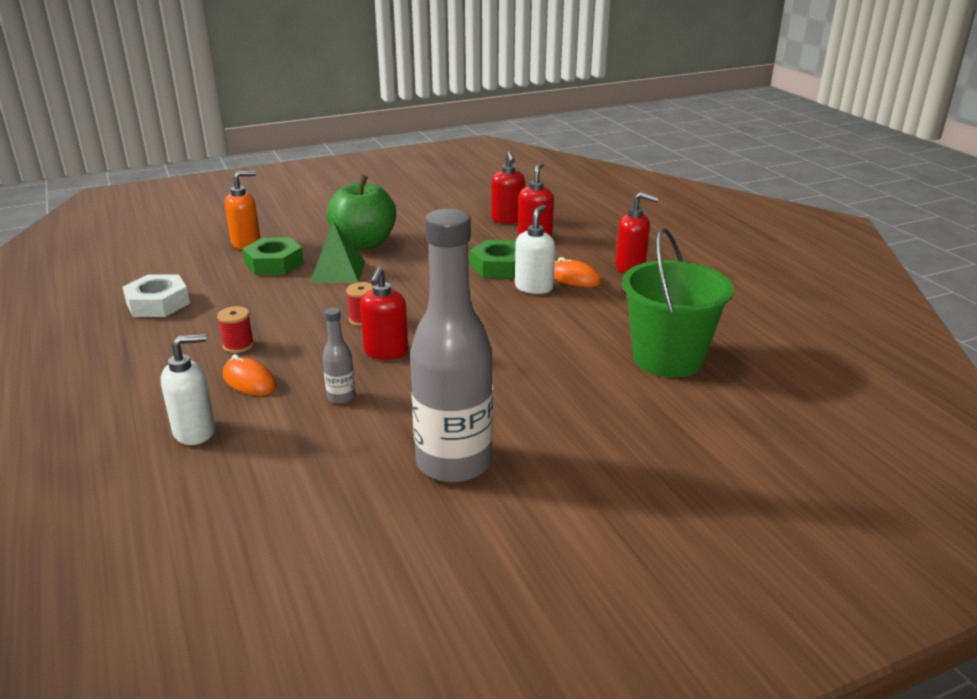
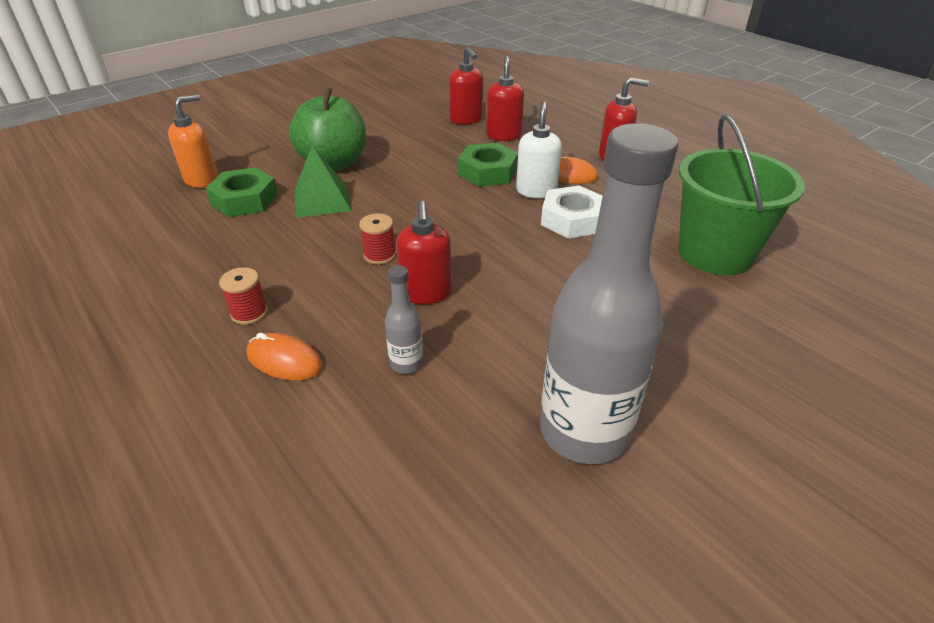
camera: 15 degrees left, 10 degrees up
white nut [122,274,190,317] -> white nut moved to [541,185,603,239]
white soap dispenser [161,334,216,445] -> none

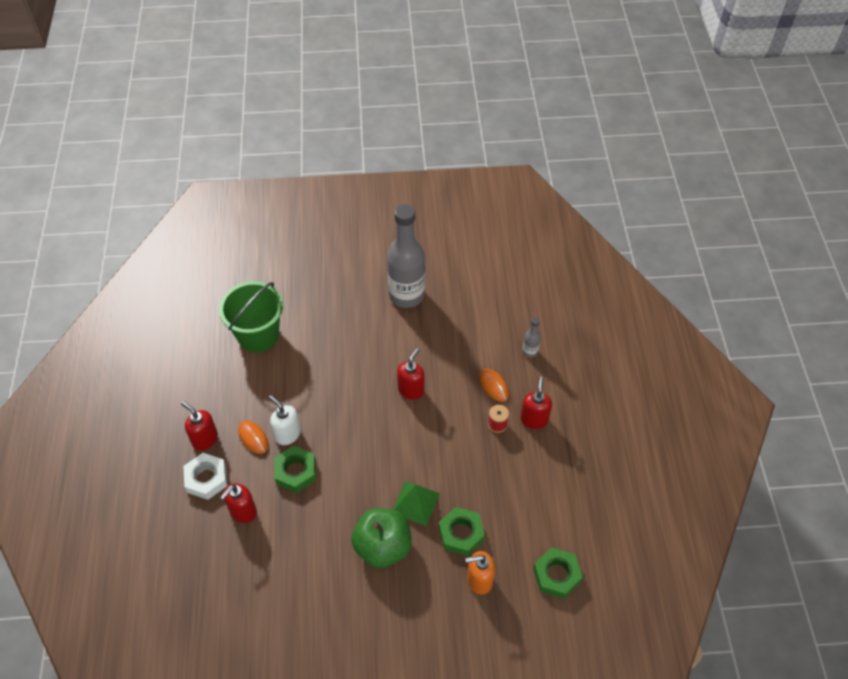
camera: 145 degrees left, 15 degrees up
red spool [359,213,396,265] -> none
grey bottle [385,265,423,374] -> grey bottle moved to [523,317,541,358]
red soap dispenser [449,46,483,125] -> red soap dispenser moved to [520,377,552,429]
white soap dispenser [516,101,562,198] -> white soap dispenser turned 90 degrees clockwise [269,395,301,445]
white nut [541,185,603,239] -> white nut moved to [183,453,227,500]
none -> green nut [533,547,583,599]

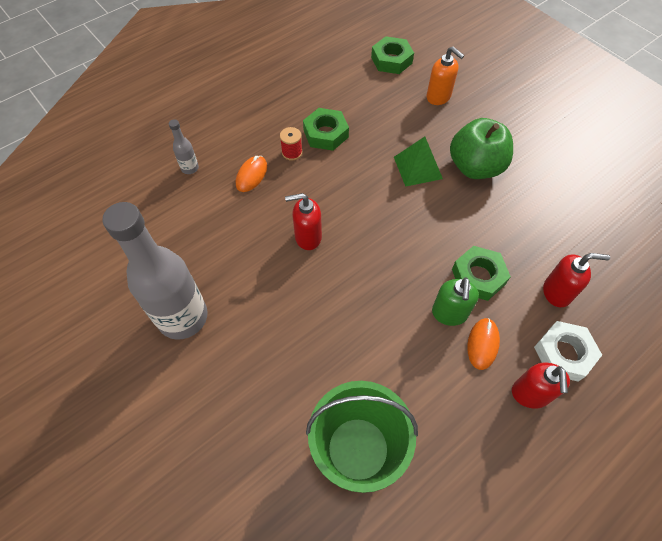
camera: 125 degrees left, 5 degrees up
white soap dispenser [269,395,301,445] -> green soap dispenser [432,277,479,326]
green nut [439,507,485,556] -> green nut moved to [303,108,349,151]
red soap dispenser [520,377,552,429] -> none

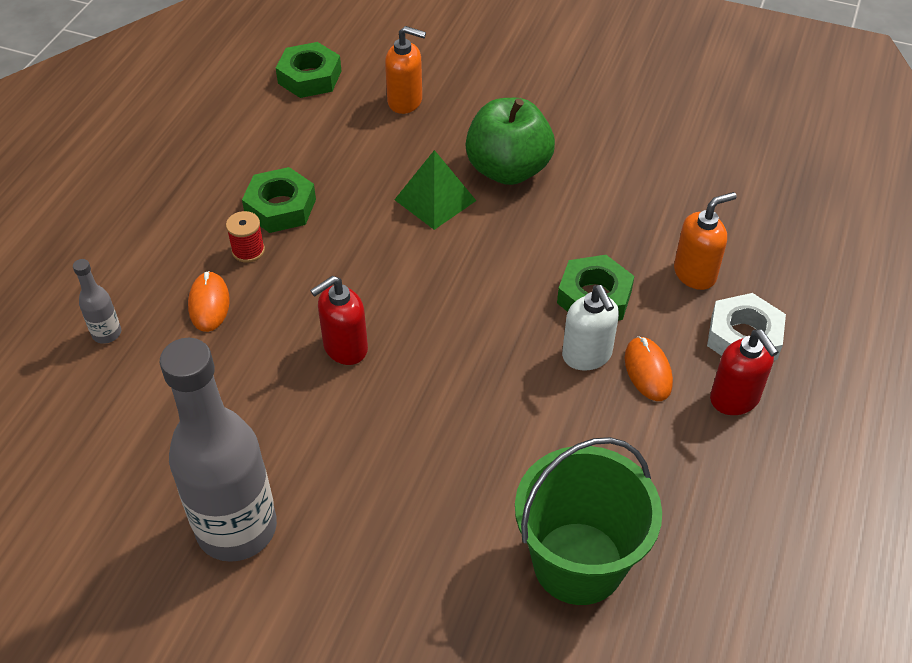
camera: 30 degrees left, 10 degrees down
green soap dispenser [432,277,479,326] -> white soap dispenser [562,285,619,371]
red soap dispenser [543,253,610,307] -> orange soap dispenser [674,192,737,290]

